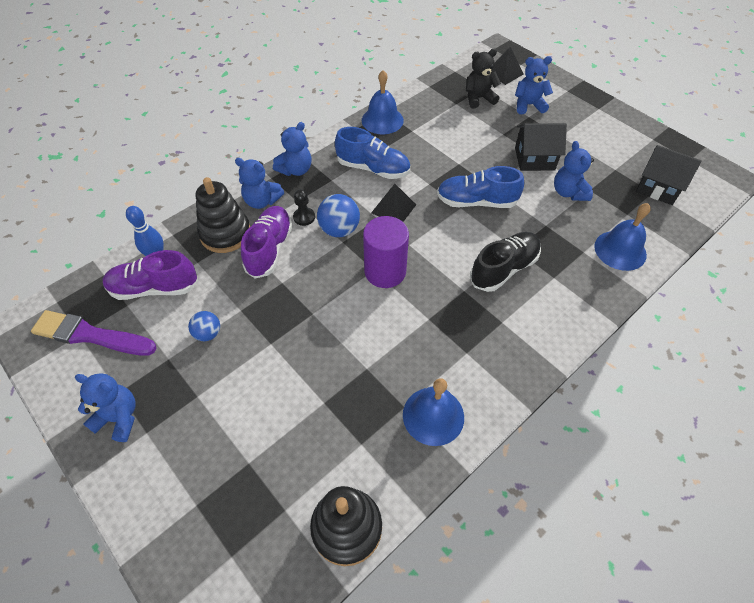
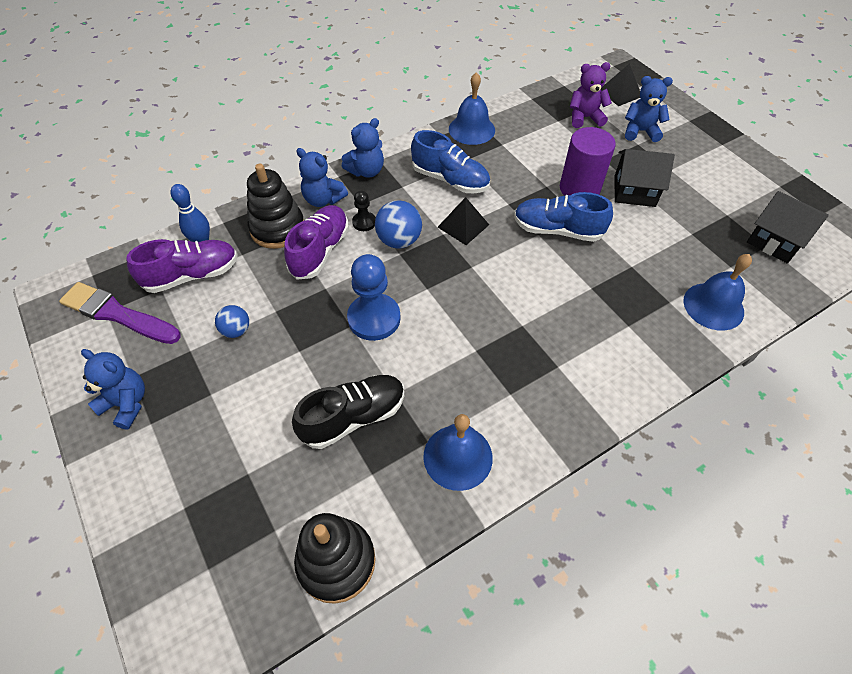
camera: 10 degrees right, 0 degrees up
purple shoe [103,250,198,300] -> purple shoe turned 150 degrees clockwise [126,239,238,293]
purple cylinder [363,216,409,288] -> purple cylinder moved to [560,127,616,196]
black teddy bear [466,49,501,109] -> purple teddy bear [570,62,612,128]
black shoe [470,232,541,292] -> black shoe moved to [292,375,404,449]
blue teddy bear [554,141,594,201] -> none
none -> blue pawn [347,254,401,341]

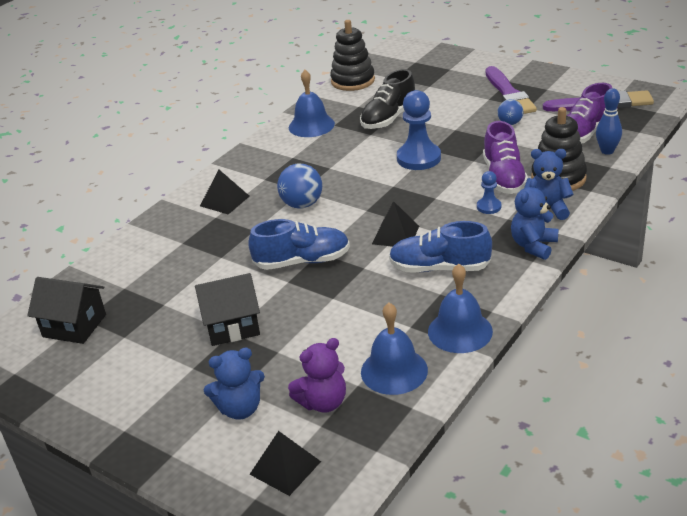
camera: 160 degrees right, 20 degrees down
blue teddy bear [81,349,145,430] -> none
black pawn [352,190,376,231] -> blue pawn [477,171,501,214]
blue ball [375,200,422,249] -> blue ball moved to [277,164,322,208]
purple cylinder [560,127,616,196] -> none
blue bell [683,254,752,331] -> blue bell moved to [361,303,428,395]
none -> black pyramid [200,169,250,214]
none -> purple brush [485,66,537,114]

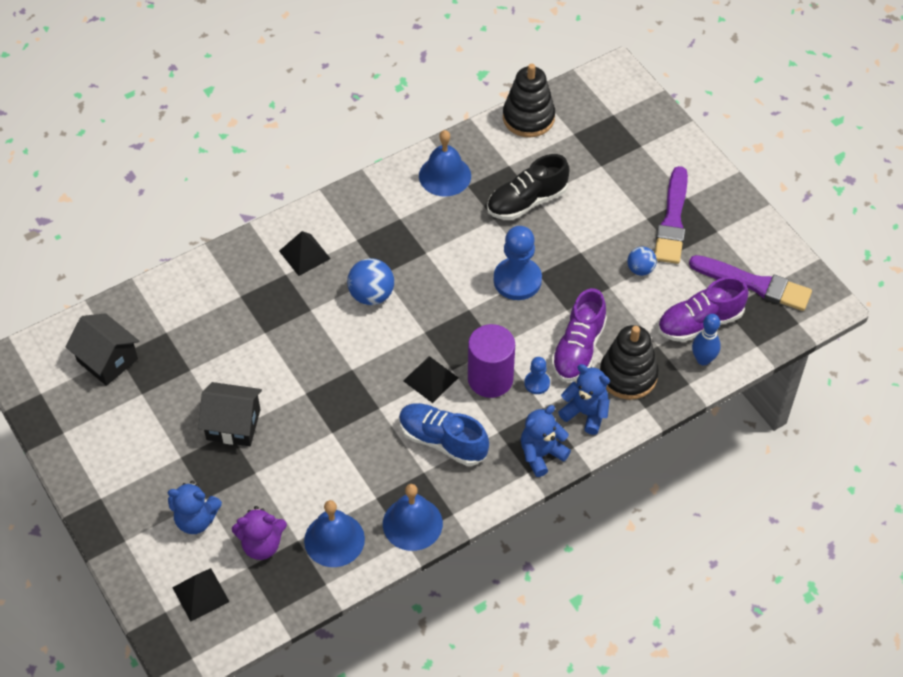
camera: 20 degrees right, 20 degrees up
blue shoe [248,219,350,270] -> none
none -> purple cylinder [468,324,515,398]

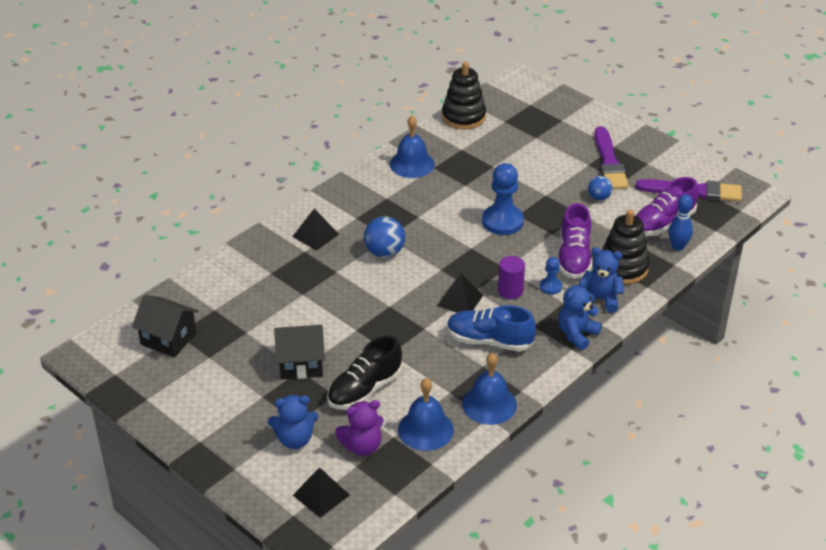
camera: 15 degrees left, 15 degrees down
purple cylinder [468,324,515,398] -> purple cylinder [498,256,525,299], size x0.63
black shoe [487,154,570,220] -> black shoe moved to [327,335,402,410]

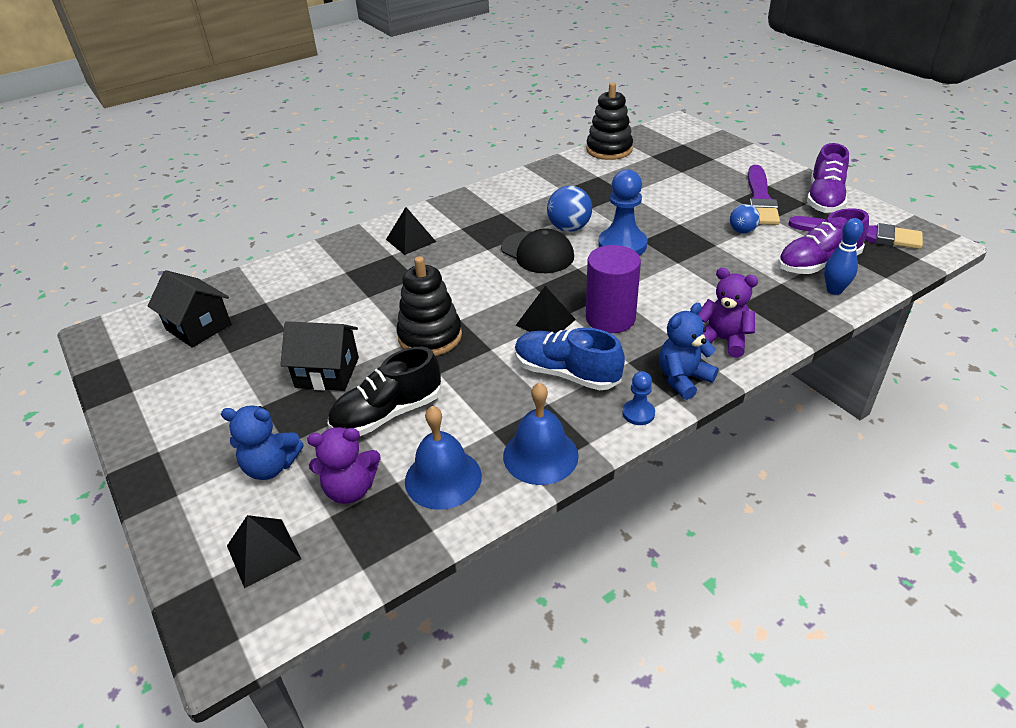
camera: 15 degrees right, 0 degrees up
blue ball [364,216,405,258] -> blue ball moved to [547,186,592,232]
blue bell [390,115,435,178] -> none
purple cylinder [498,256,525,299] -> purple cylinder [586,245,641,333], size x1.59
blue pawn [540,257,562,295] -> blue pawn moved to [622,371,655,425]
purple shoe [558,203,592,279] -> purple shoe moved to [807,143,849,213]
blue teddy bear [581,247,624,313] -> purple teddy bear [698,268,758,358]
black stacking toy [602,210,649,284] -> black stacking toy moved to [397,256,462,356]
none -> black cap [501,228,574,273]

